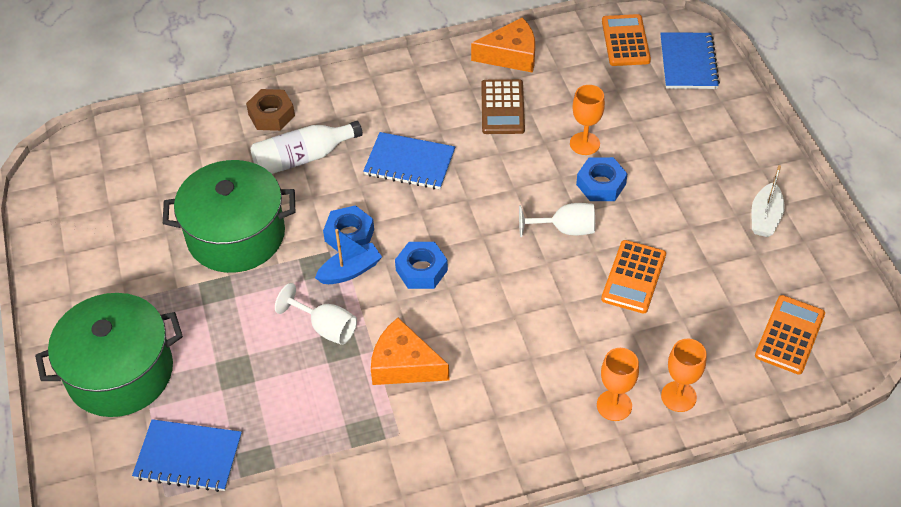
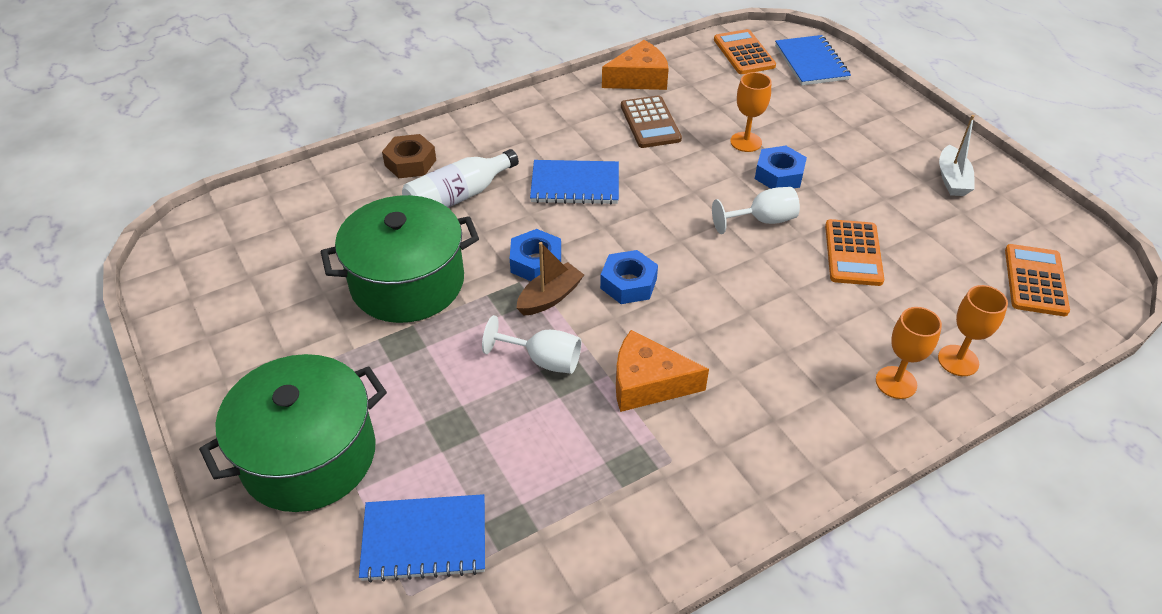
camera: 15 degrees left, 5 degrees down
blue boat [315,229,382,284] -> brown boat [517,242,584,316]

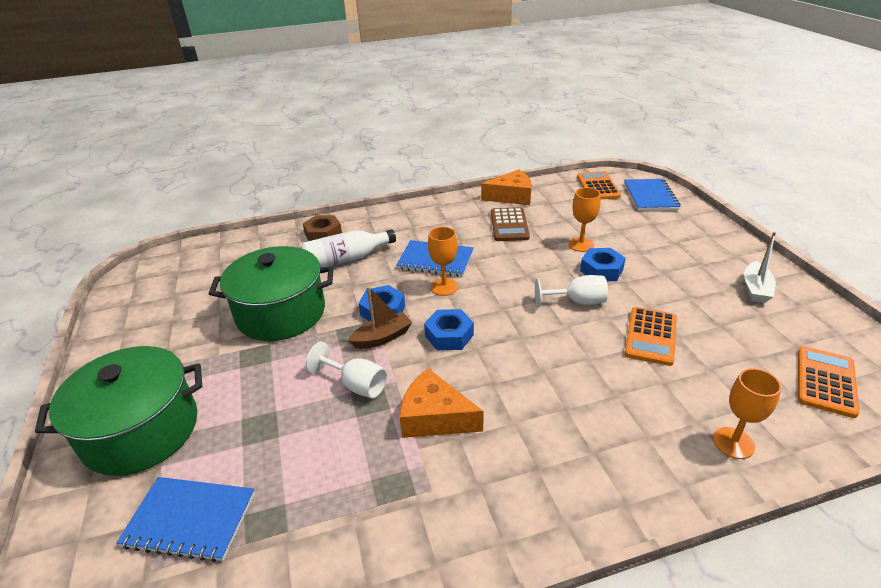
camera: 15 degrees right, 10 degrees down
orange goblet [876,307,942,399] -> orange goblet moved to [428,227,458,296]

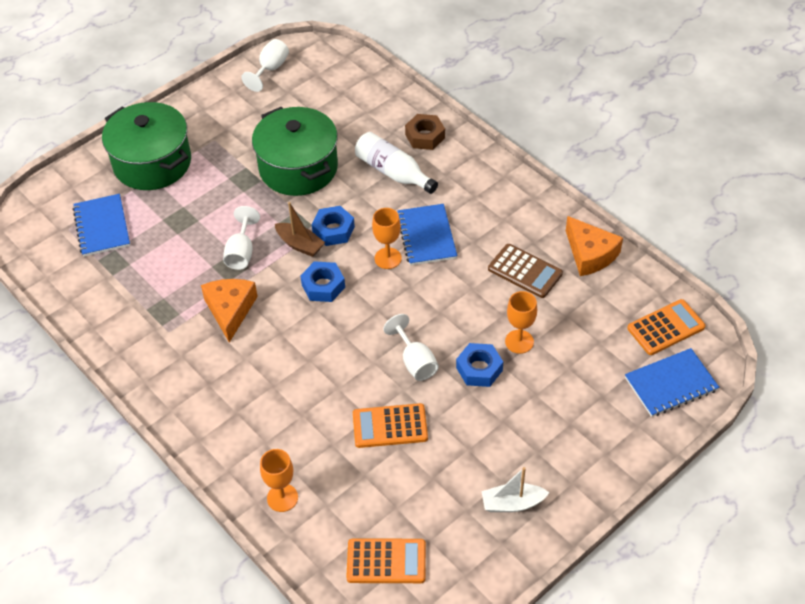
camera: 65 degrees right, 15 degrees up
brown calculator [491,207,530,241] -> brown calculator turned 120 degrees counterclockwise [488,244,563,298]
none -> white goblet [241,39,289,92]

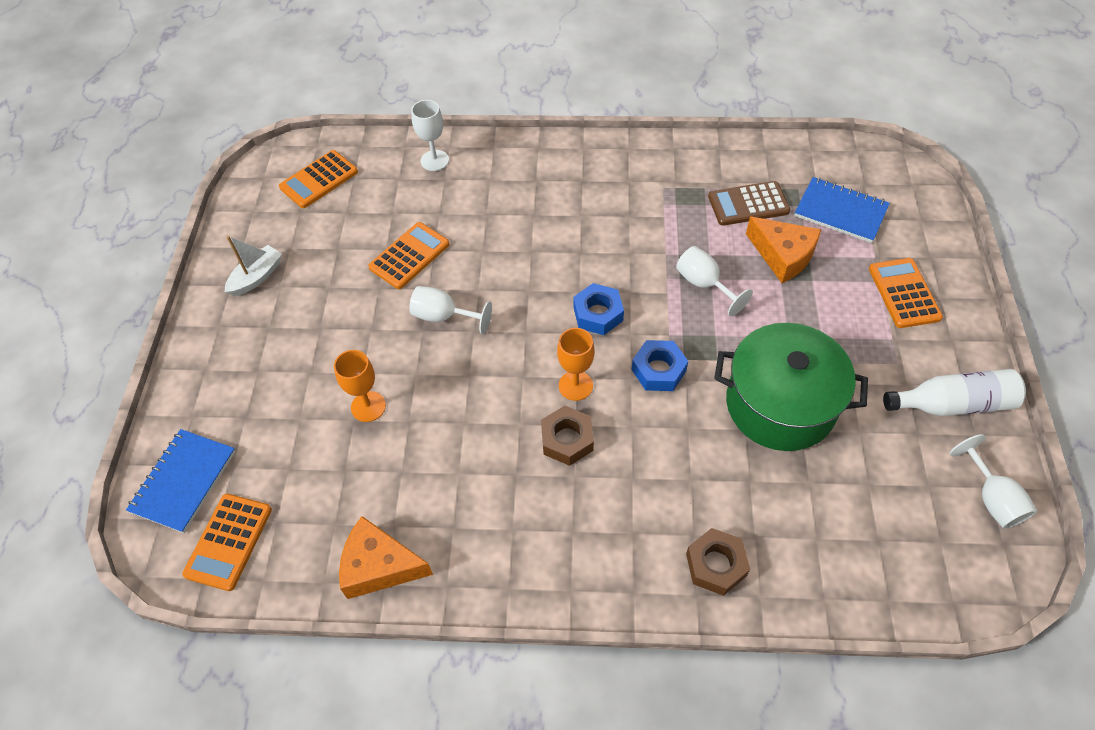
camera: 135 degrees right, 5 degrees up
green pot [102,102,191,190] -> orange calculator [869,258,943,328]
orange cheese [201,279,258,343] -> orange cheese moved to [746,216,821,283]
orange goblet [260,449,298,512] -> white goblet [411,100,449,171]
brown boat [275,202,325,257] -> none
white bottle [355,132,438,194] -> white bottle moved to [883,369,1026,416]
blue notebook [397,204,457,266] -> brown nut [541,406,594,466]
blue nut [456,343,503,387] -> none
brown calculator [488,244,563,298] -> brown calculator moved to [708,181,790,226]

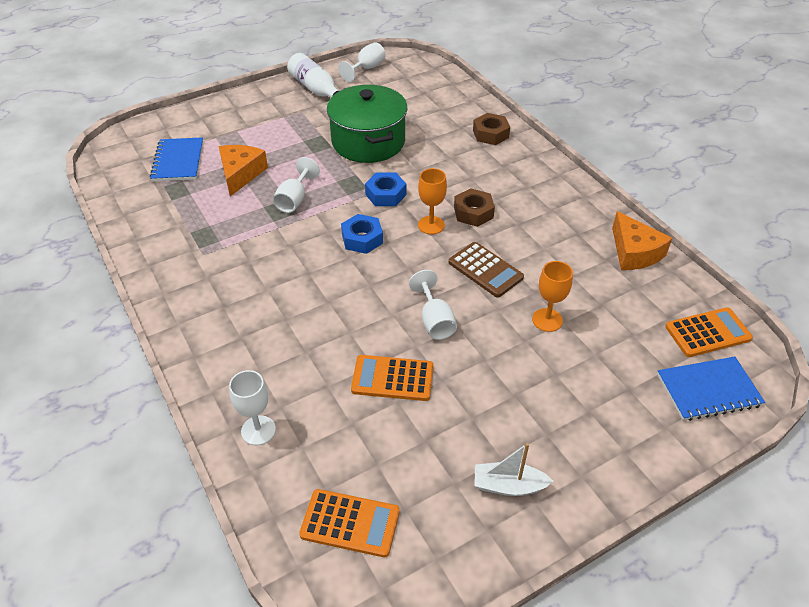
camera: 125 degrees left, 10 degrees down
brown calculator [708,181,790,226] -> brown calculator moved to [449,242,524,298]
orange calculator [869,258,943,328] -> none

